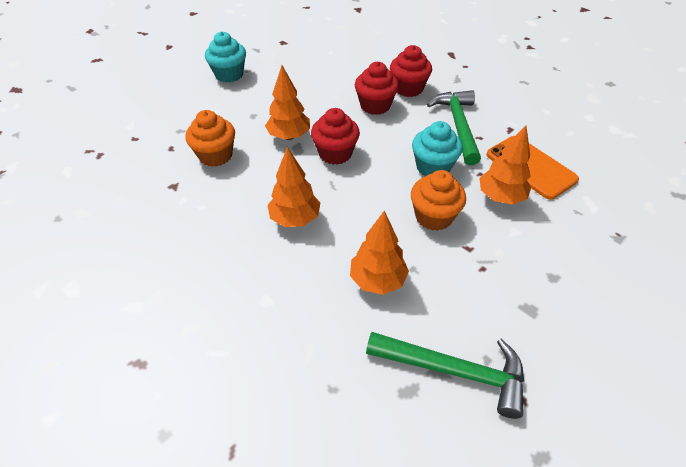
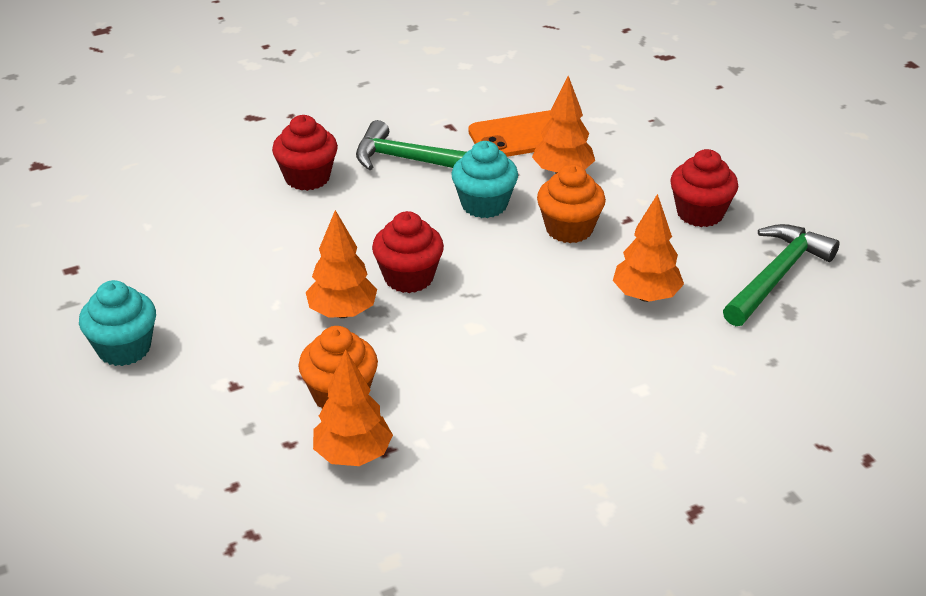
camera: 70 degrees left, 10 degrees down
orange tree [267,147,320,227] -> orange tree moved to [313,349,393,466]
red cupcake [355,62,399,115] -> red cupcake moved to [670,149,738,227]

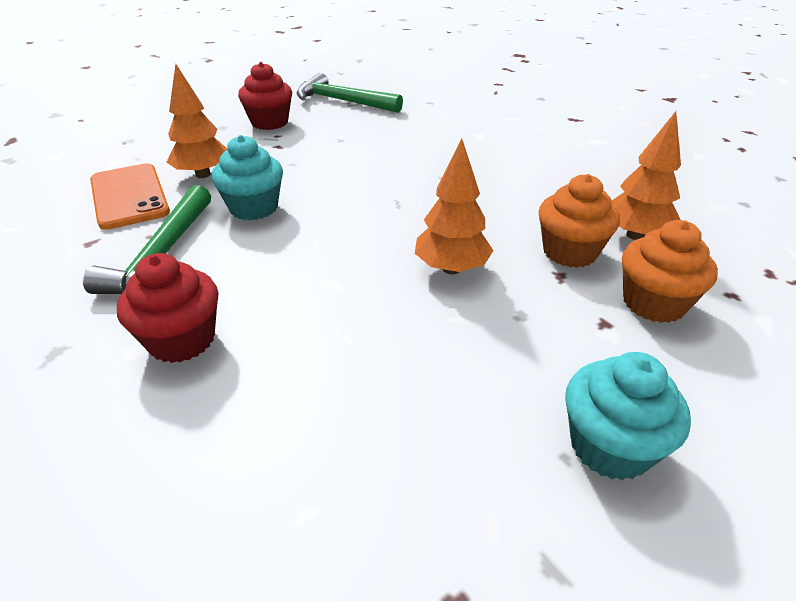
camera: 100 degrees left, 0 degrees up
red cupcake [372,211,444,293] -> none
orange cupcake [537,164,606,243] -> orange cupcake moved to [622,220,718,323]
orange tree [613,194,684,302] -> none

